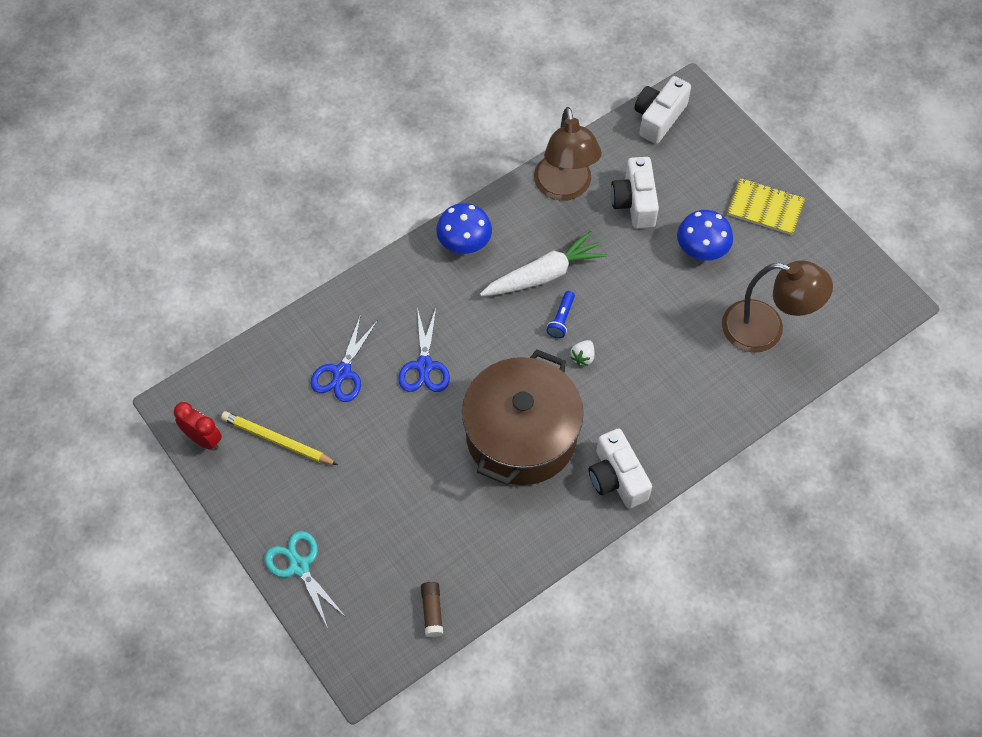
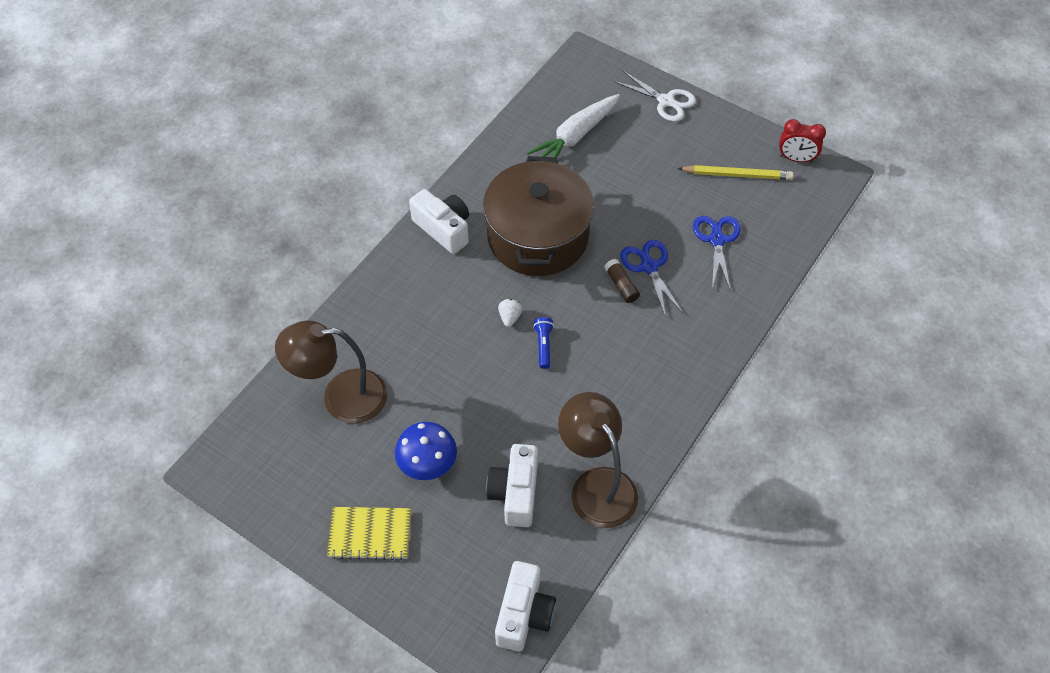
camera: 160 degrees right, 5 degrees down
turquoise scissors [264,531,346,628] -> white scissors [613,71,696,122]
brown glue stick [421,582,443,637] -> brown glue stick moved to [604,259,640,303]
blue mushroom [436,203,492,254] -> none
white carrot [480,231,607,296] -> white carrot moved to [527,94,620,158]
white camera [611,157,659,228] -> white camera turned 150 degrees counterclockwise [486,444,538,527]

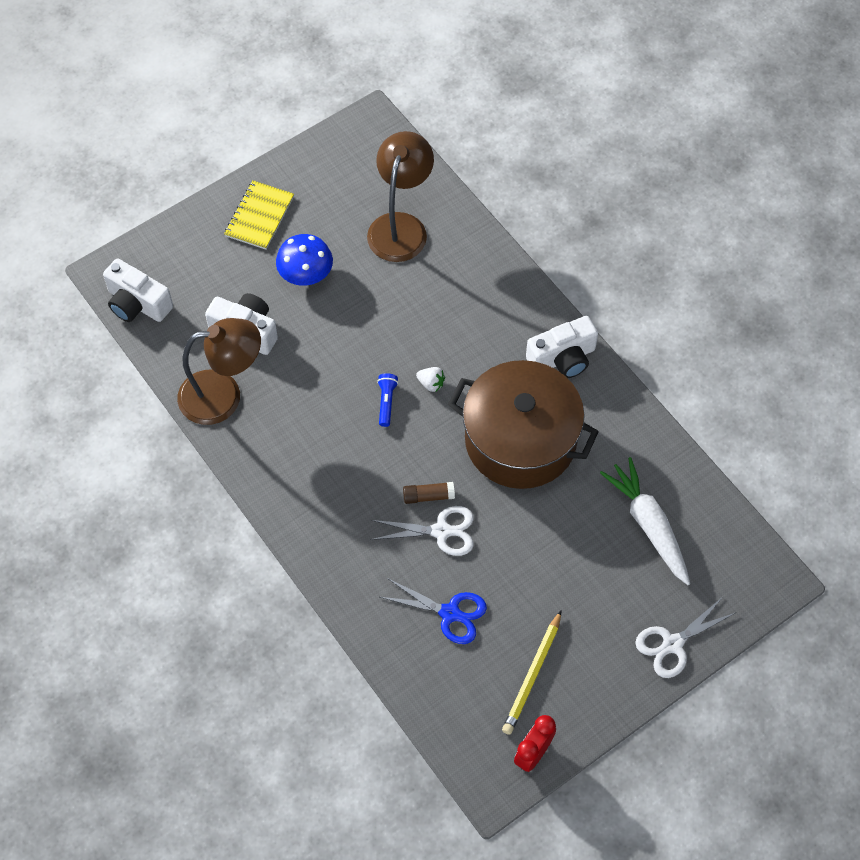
camera: 110 degrees right, 5 degrees up
blue flashlight [533,317,554,369] -> blue flashlight turned 105 degrees counterclockwise [377,373,398,427]
blue scissors [620,240,683,317] -> white scissors [370,506,473,556]

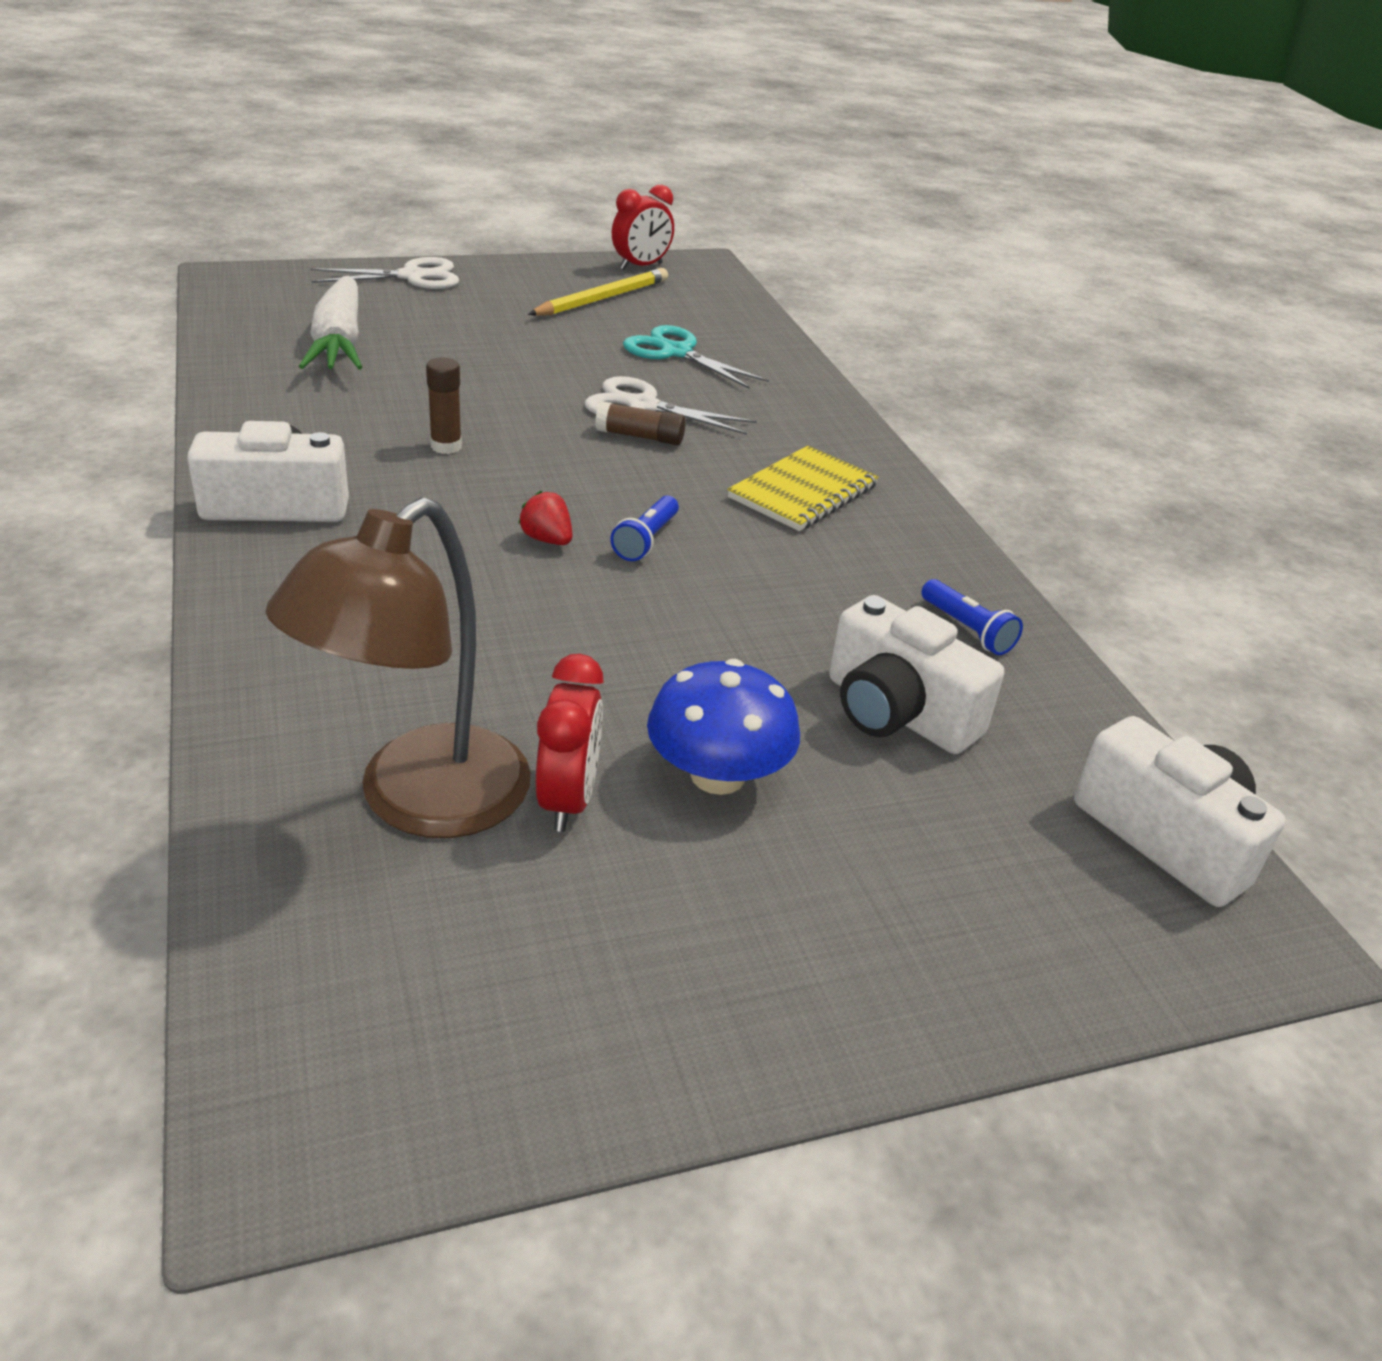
camera: 165 degrees left, 25 degrees down
brown lamp [177,318,261,425] -> blue flashlight [921,579,1023,655]
yellow notebook [224,180,294,250] -> yellow notebook moved to [727,445,879,531]
blue scissors [380,578,487,644] -> turquoise scissors [623,325,769,389]
white strawberry [416,367,445,392] -> red strawberry [518,491,572,545]
brown pot [448,360,599,489] -> brown glue stick [426,358,462,454]
none -> red clock [536,654,604,832]

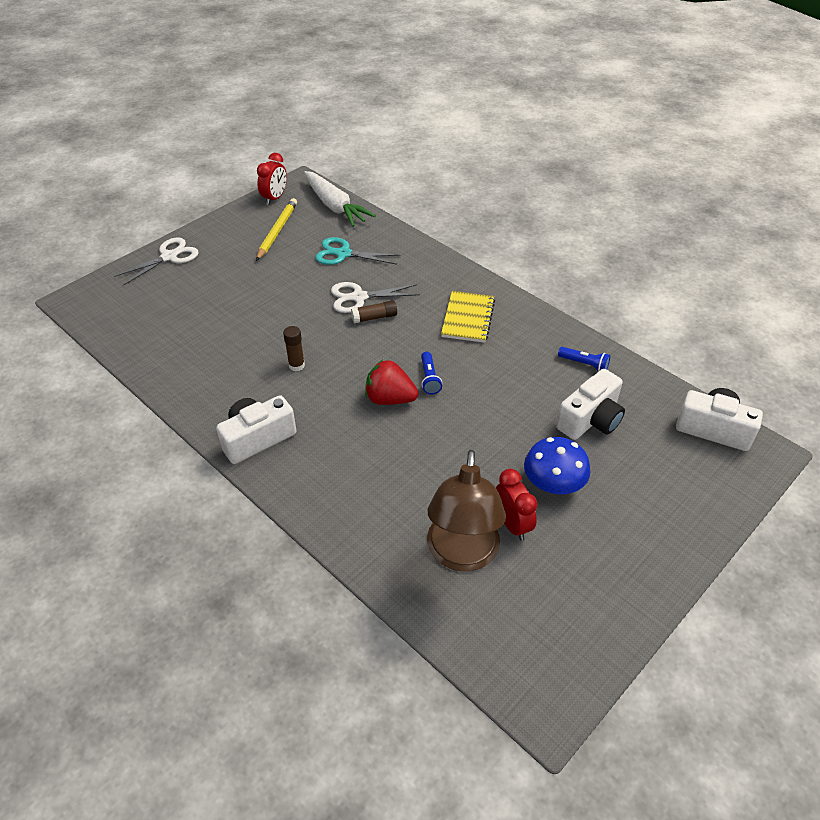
camera: 25 degrees left, 10 degrees up
white carrot [299,276,362,370] -> white carrot moved to [304,171,376,227]
red strawberry [518,491,572,545] -> red strawberry [365,360,418,405], size x1.80
white camera [829,595,1004,754] -> white camera turned 60 degrees counterclockwise [556,369,625,440]

